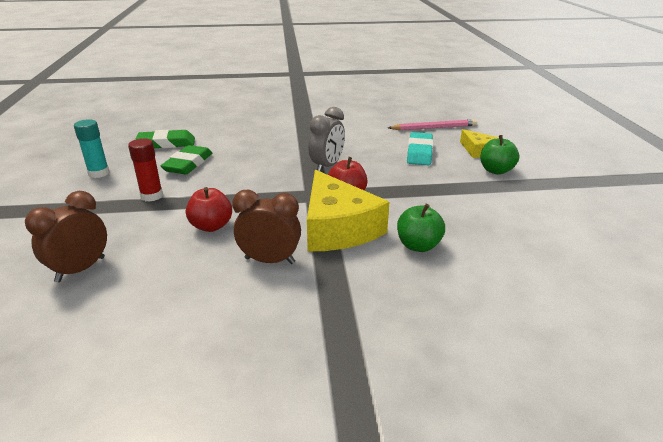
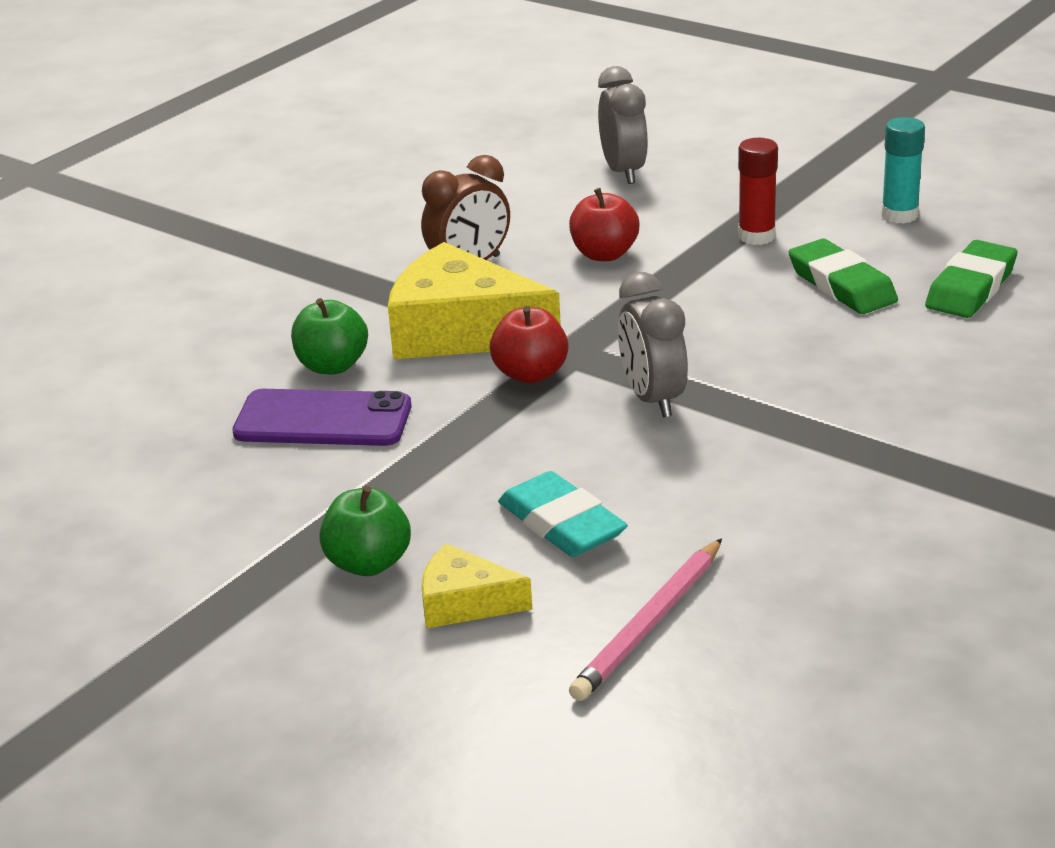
camera: 135 degrees right, 0 degrees up
brown clock [25,191,107,282] -> grey clock [598,66,648,184]
none -> purple phone [232,389,412,446]

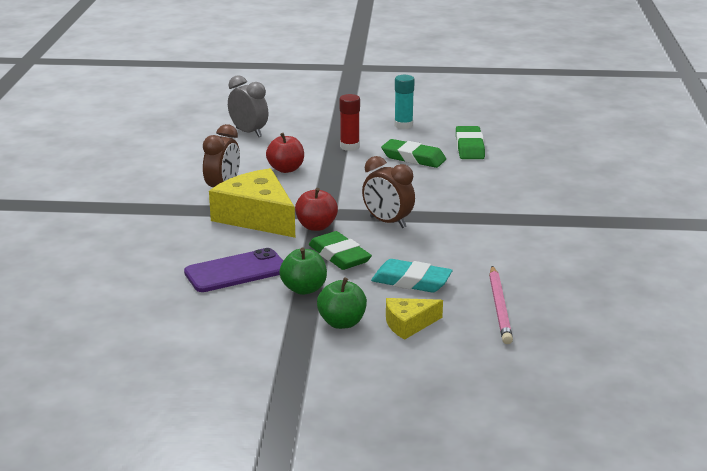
camera: 35 degrees left, 5 degrees down
green apple [291,298,368,374] -> green apple moved to [279,248,327,295]
yellow cheese [388,242,561,359] -> yellow cheese turned 60 degrees clockwise [209,168,295,238]
grey clock [618,272,688,418] -> brown clock [362,156,415,228]
none -> green eraser [309,231,372,270]

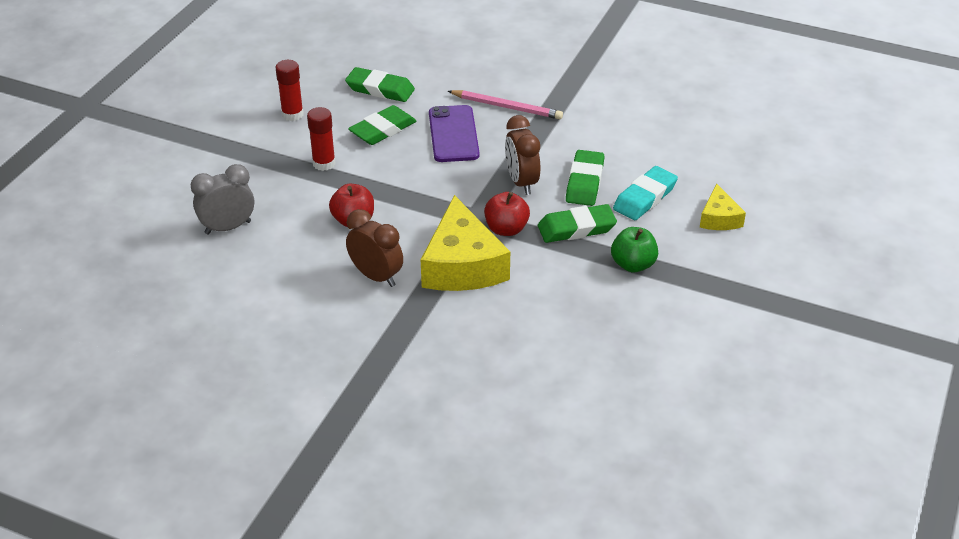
camera: 70 degrees left, 15 degrees up
purple phone [184,248,283,292] -> purple phone moved to [429,105,480,162]
yellow cheese [209,168,295,238] -> yellow cheese turned 75 degrees counterclockwise [421,195,510,291]
green apple [317,277,367,329] -> none
brown clock [362,156,415,228] -> brown clock turned 105 degrees clockwise [505,115,540,195]
turquoise glue stick [394,75,415,129] -> red glue stick [276,60,304,121]
pink pencil [489,266,513,344] -> pink pencil moved to [448,90,563,119]
none -> green eraser [566,150,604,206]

